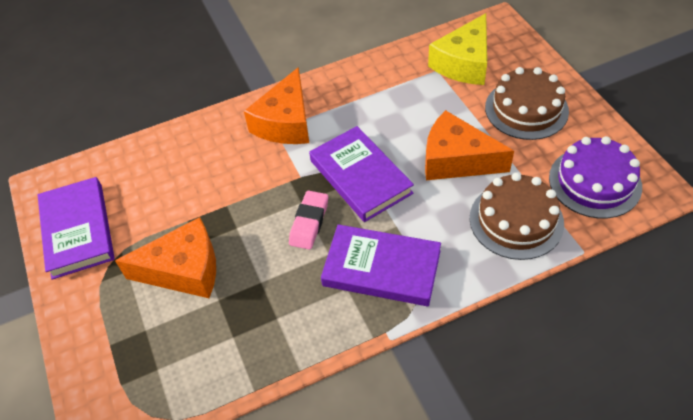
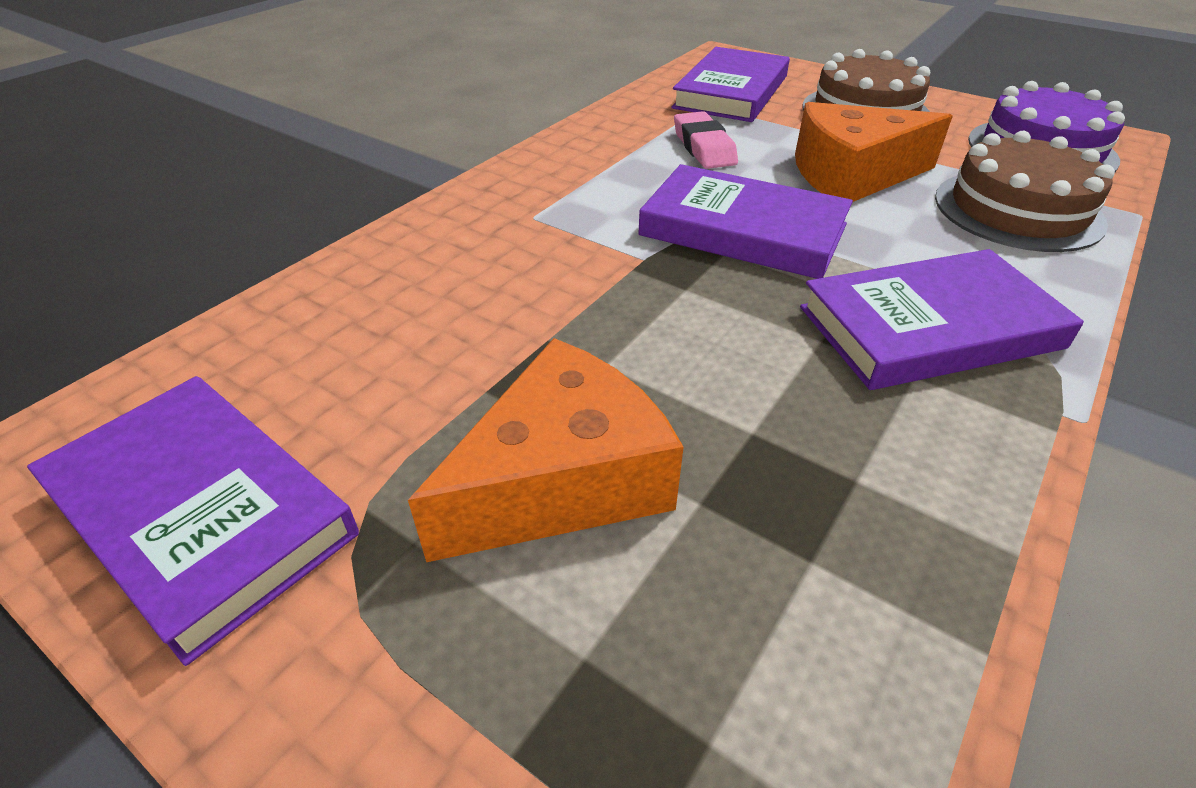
camera: 35 degrees left, 10 degrees down
orange cheese [244,67,309,144] -> none
pink eraser [289,191,328,250] -> pink eraser moved to [674,111,738,169]
yellow cheese [428,13,487,85] -> purple book [671,47,790,122]

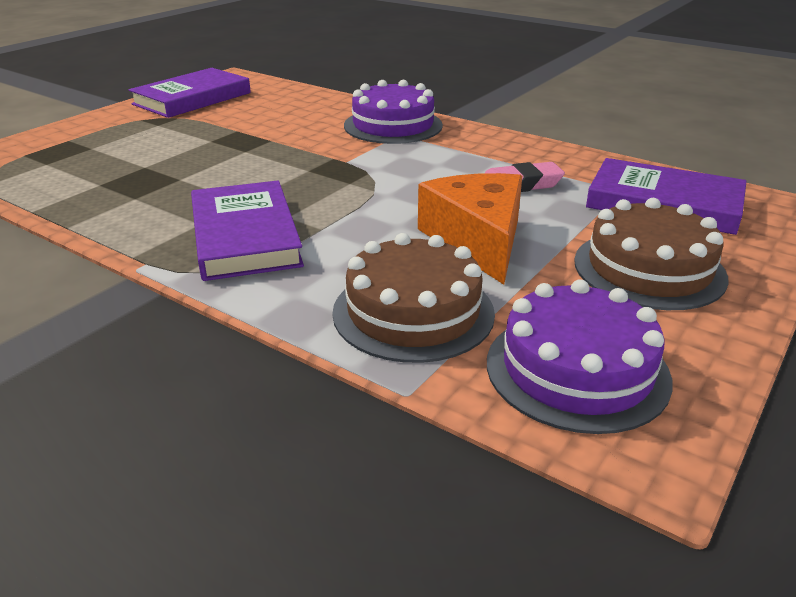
camera: 90 degrees right, 10 degrees down
orange cheese [408,338,684,562] -> none
purple book [638,164,853,279] -> none
none -> purple cake [344,80,443,144]

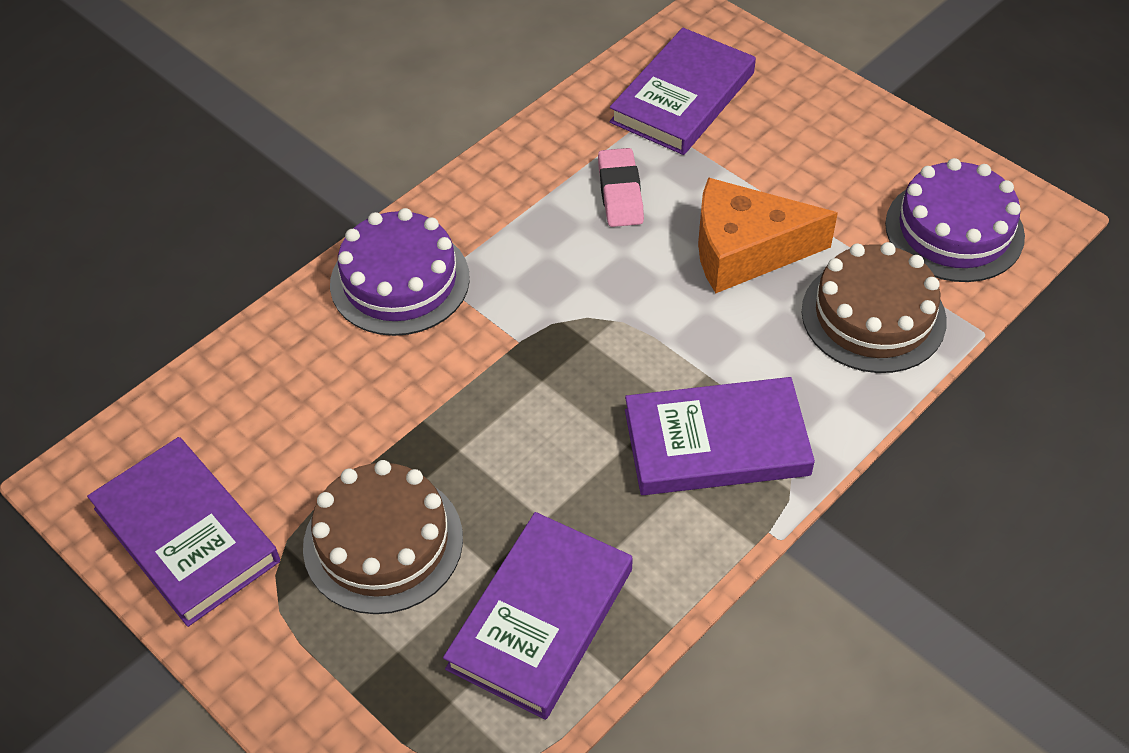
camera: 80 degrees left, 20 degrees up
brown cake [574,198,728,310] -> brown cake moved to [303,460,463,614]
none -> purple book [443,512,633,720]

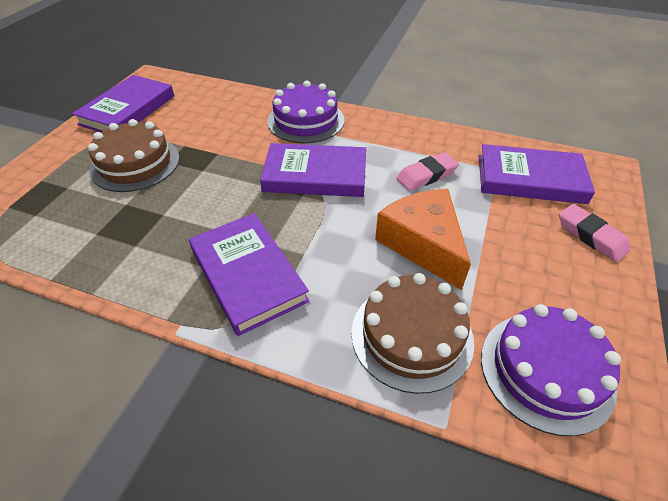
camera: 65 degrees right, 5 degrees down
purple book [443,512,633,720] -> purple book moved to [260,143,366,197]
none -> pink eraser [559,204,631,262]

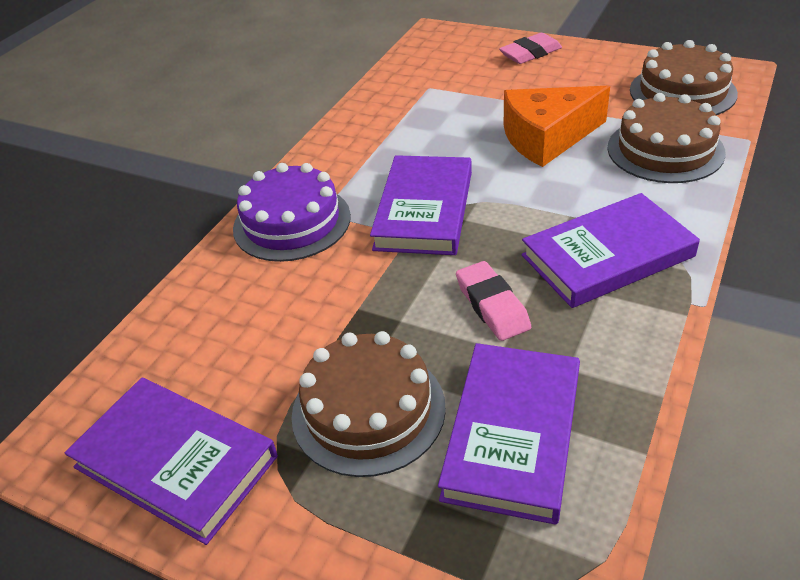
camera: 80 degrees left, 5 degrees down
pink eraser [397,152,459,191] -> pink eraser moved to [456,261,531,341]
purple book [479,144,595,204] -> purple book moved to [438,343,580,525]
purple cake [481,304,621,436] -> brown cake [630,40,738,115]

